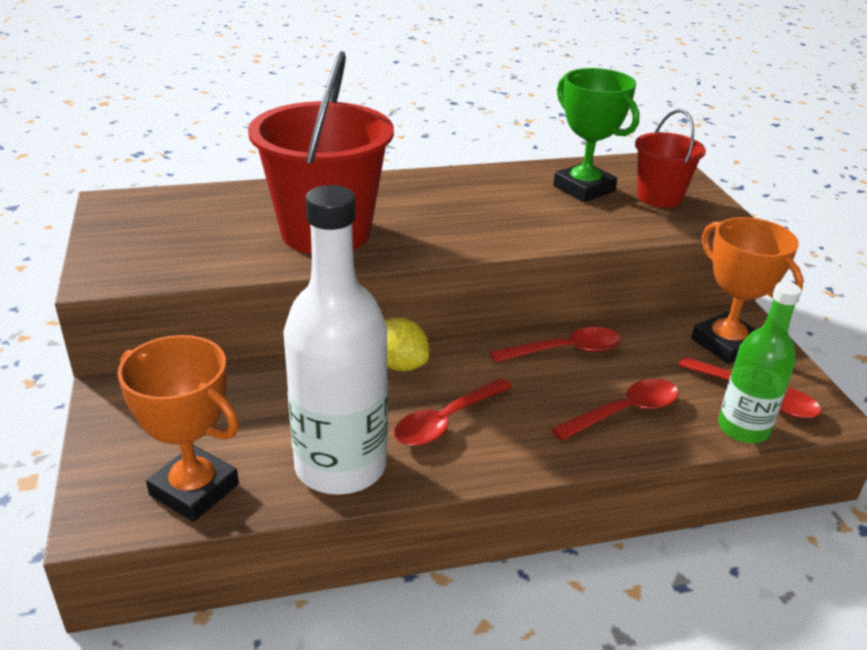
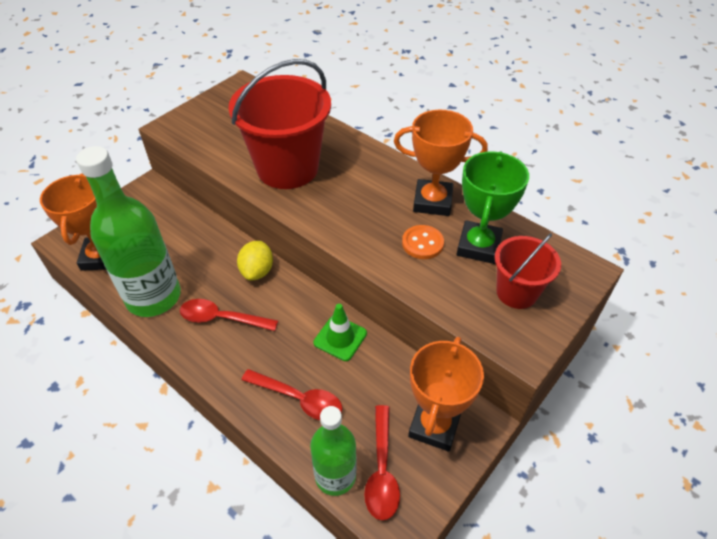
camera: 55 degrees right, 15 degrees up
white bottle [283,185,388,495] -> green bottle [76,146,181,317]
red spoon [490,327,621,363] -> green traffic cone [313,304,367,361]
none -> orange trophy [394,110,488,216]
none -> orange button [402,225,444,259]

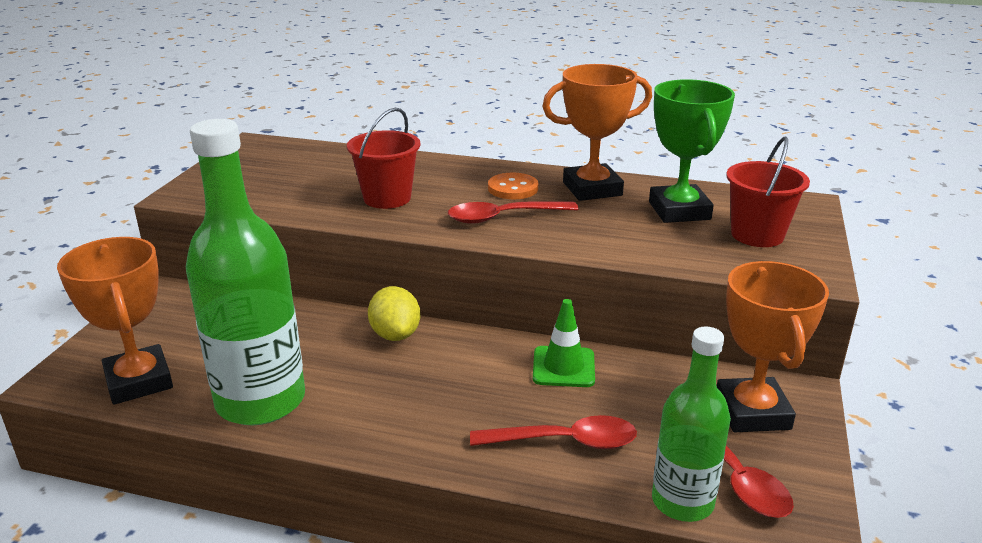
camera: 25 degrees left, 20 degrees down
red spoon [180,299,278,331] -> red spoon moved to [448,201,579,224]
red bucket [228,59,331,189] -> red bucket [347,108,421,209], size x0.55
orange button [402,225,444,259] -> orange button moved to [488,172,538,199]

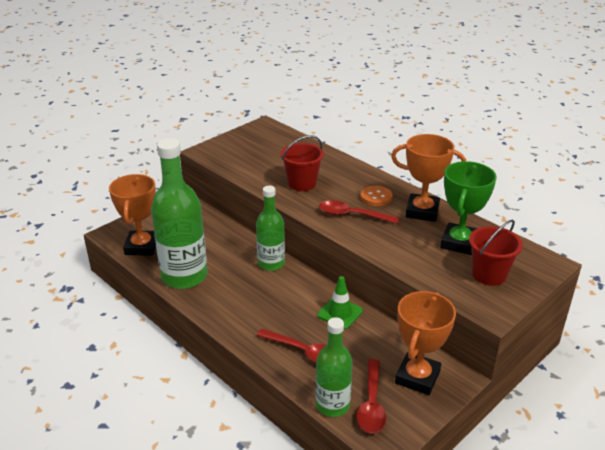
camera: 30 degrees right, 5 degrees up
yellow lemon [368,286,420,341] -> green bottle [256,186,285,271]

